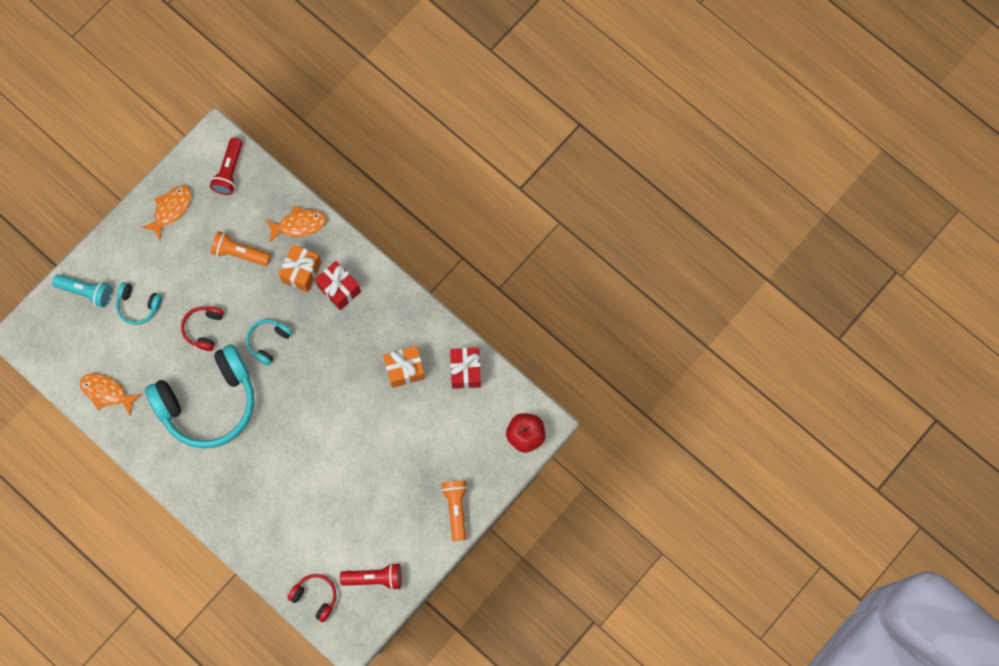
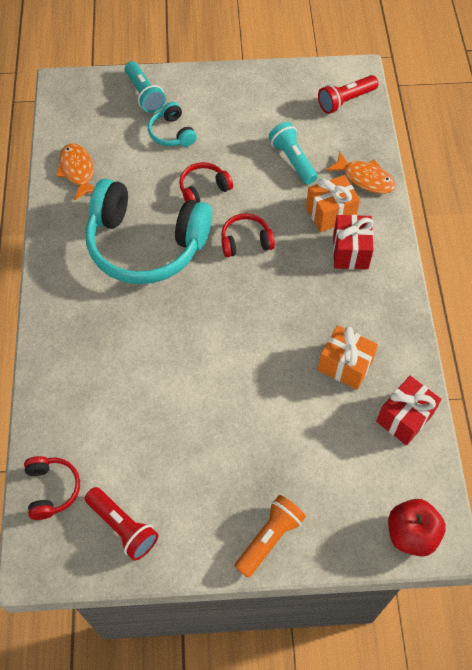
camera: 45 degrees right, 15 degrees down
orange fish [142,186,192,240] -> none
orange flashlight [211,231,271,266] -> turquoise flashlight [269,122,317,185]
turquoise headphones [246,319,292,366] -> red headphones [221,213,275,257]

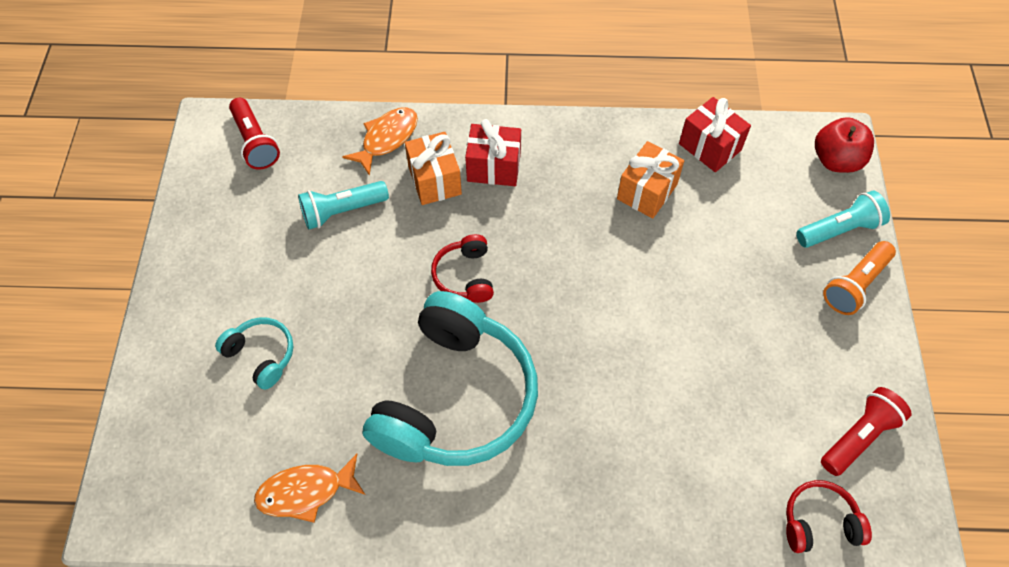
camera: 85 degrees left, 0 degrees up
turquoise flashlight [125,61,166,113] -> turquoise flashlight moved to [796,191,890,248]
turquoise headphones [148,102,197,147] -> turquoise headphones turned 120 degrees counterclockwise [215,317,293,390]
red headphones [179,162,233,202] -> none
orange flashlight [234,495,306,578] -> orange flashlight turned 90 degrees counterclockwise [823,241,896,315]

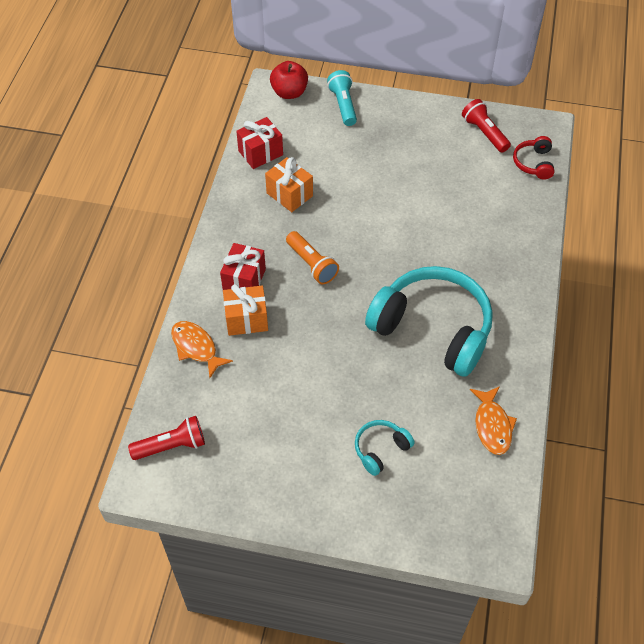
camera: 80 degrees left, 5 degrees down
turquoise flashlight [298,181,389,229] -> none
red headphones [431,234,494,303] -> none
orange flashlight [823,241,896,315] -> orange flashlight moved to [286,231,339,284]

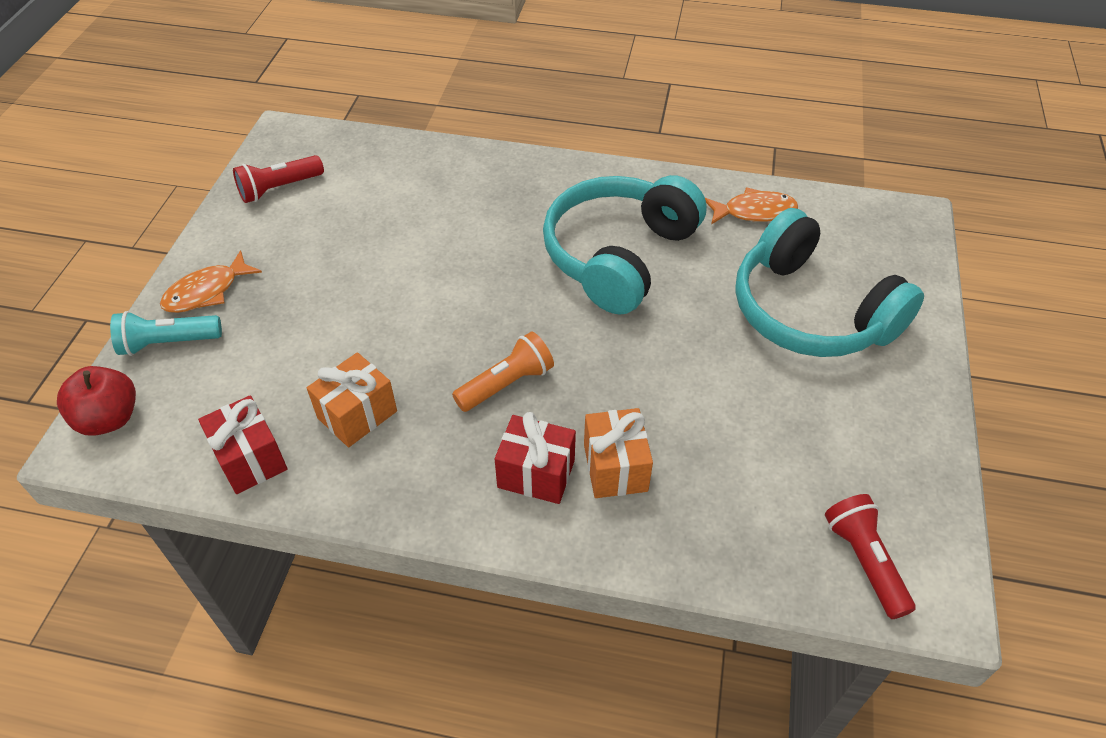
camera: 90 degrees left, 5 degrees down
orange fish [171,321,233,378] -> orange fish moved to [160,250,262,313]
turquoise headphones [355,420,415,476] -> turquoise headphones [735,208,924,357], size x2.29
red headphones [513,136,555,180] -> none

